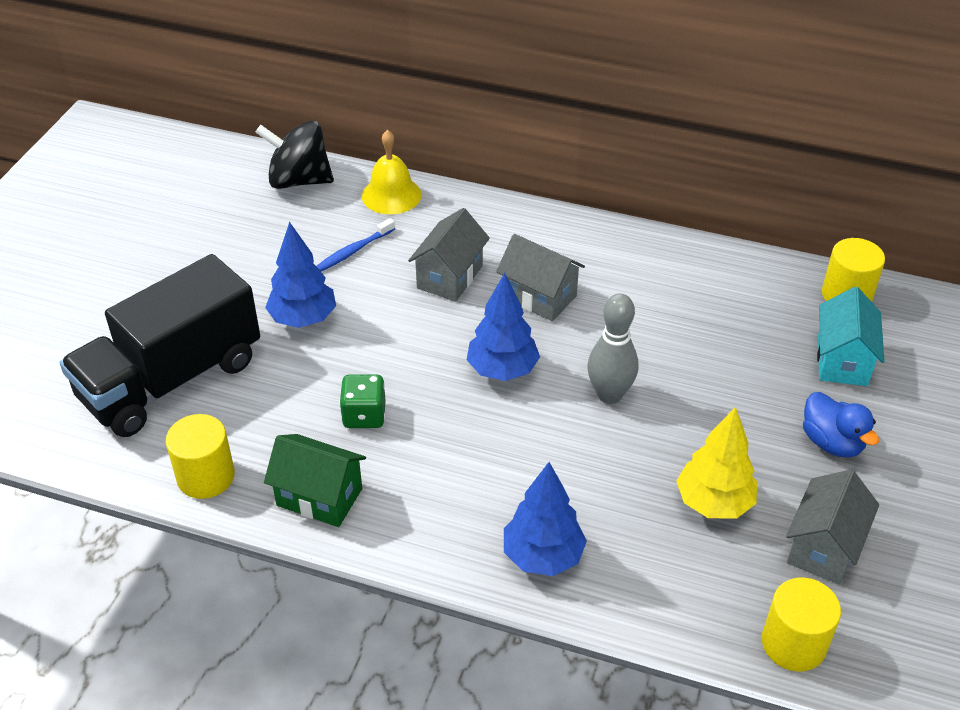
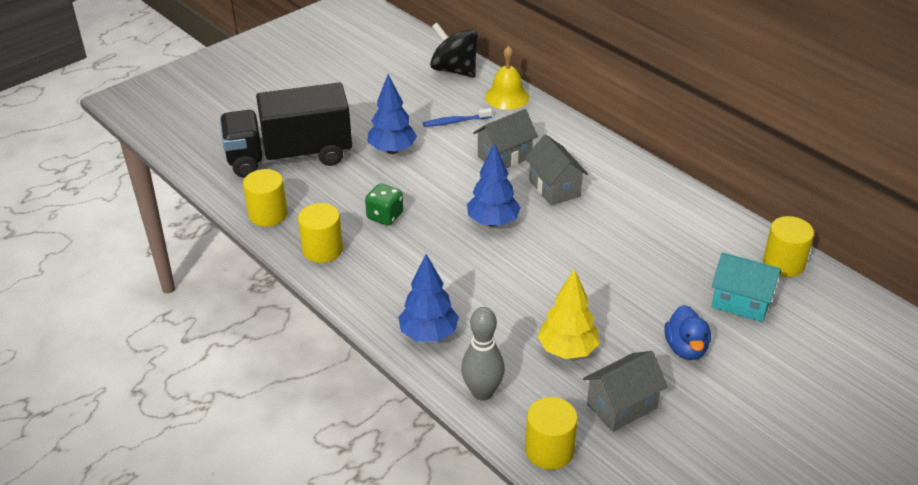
camera: 30 degrees right, 5 degrees down
green house [264,434,366,527] -> yellow cylinder [298,203,343,263]
grey bowling pin [587,293,638,404] -> grey bowling pin moved to [461,307,505,401]
turquoise house [817,287,885,386] -> turquoise house turned 75 degrees clockwise [712,252,781,322]

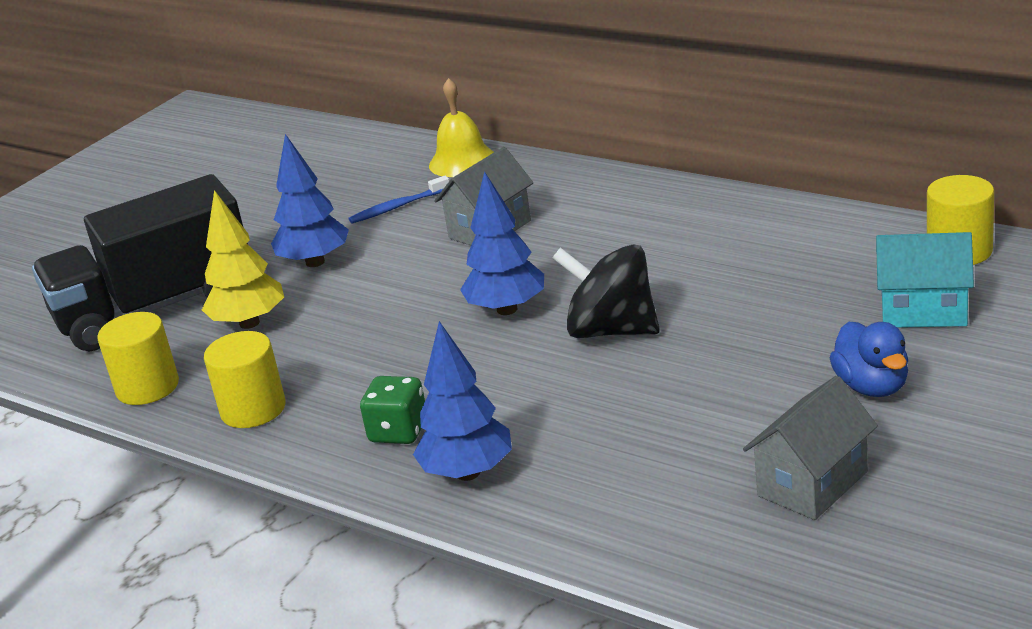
camera: 10 degrees left, 10 degrees down
green dice [365,183,403,226] -> green dice moved to [360,376,425,444]
black spinning top [430,23,478,77] -> black spinning top moved to [552,244,660,338]
grey bowling pin [461,307,505,401] -> none
grey house [525,134,588,206] -> none
yellow cylinder [525,397,578,470] -> none
yellow tree [537,269,599,359] -> yellow tree moved to [202,190,284,329]

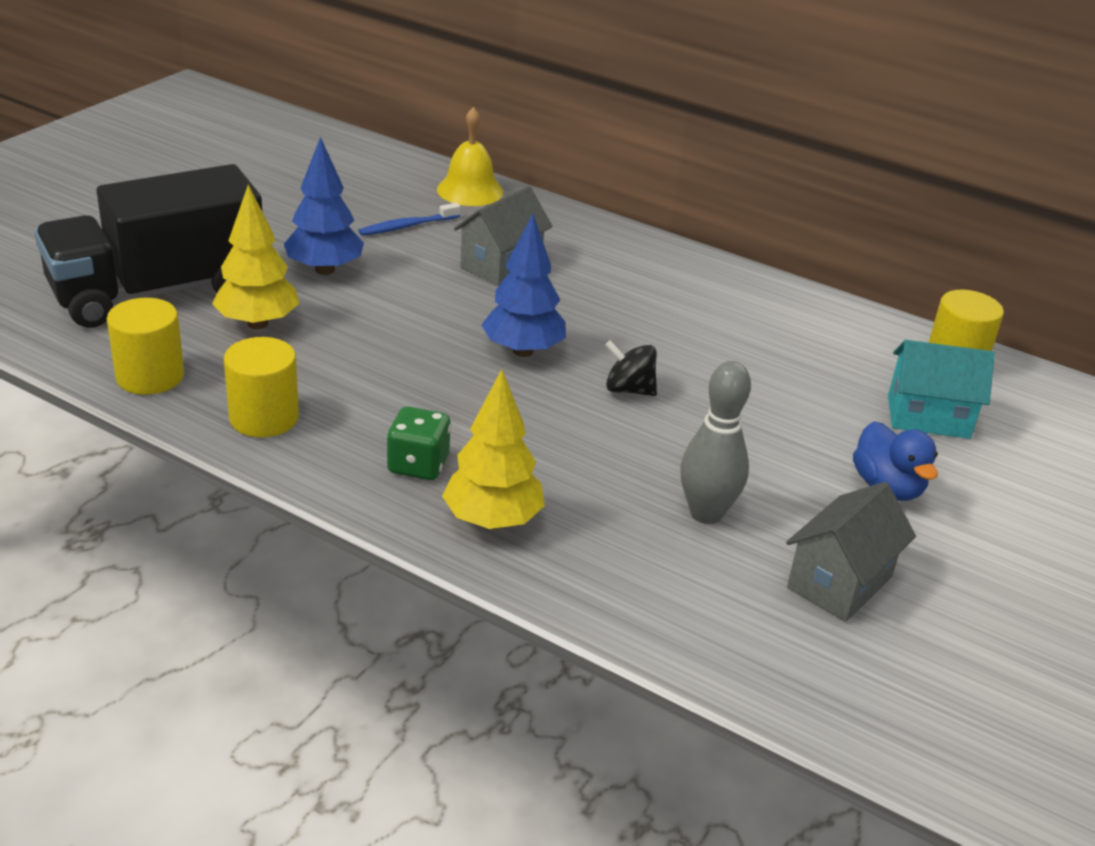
camera: 10 degrees left, 5 degrees up
blue tree [413,321,512,481] -> yellow tree [442,369,545,529]
black spinning top [552,244,660,338] -> black spinning top [605,340,657,396], size x0.57
none -> grey bowling pin [680,361,751,524]

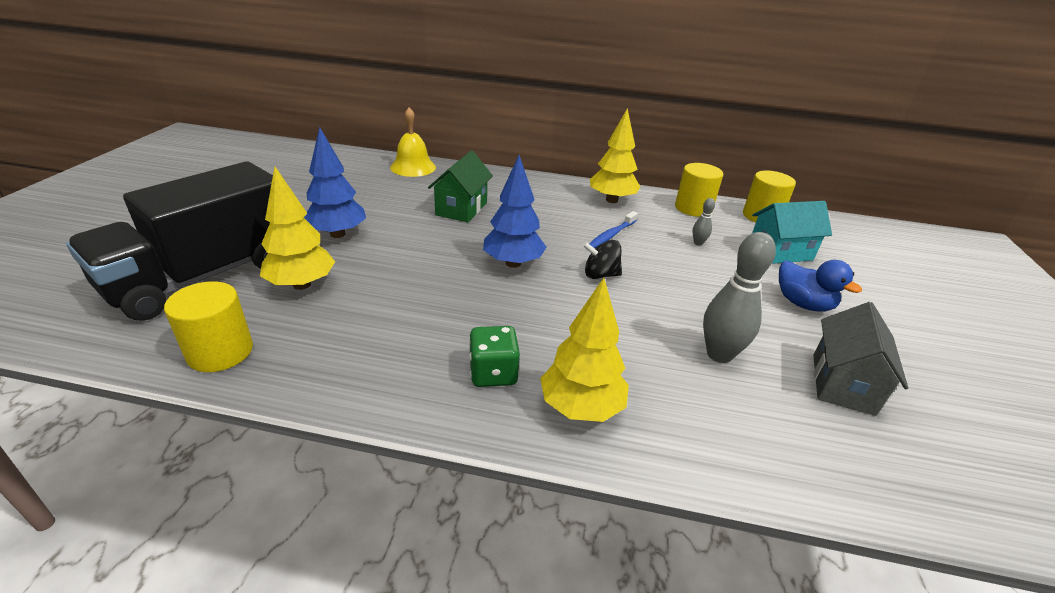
camera: 20 degrees left, 0 degrees up
yellow cylinder [224,337,299,437] -> yellow cylinder moved to [675,163,723,217]
blue toothbrush [358,203,460,236] -> blue toothbrush moved to [589,211,638,248]
grey house [454,186,553,286] -> green house [428,150,493,222]
none -> yellow tree [590,108,640,203]
none -> grey bowling pin [692,198,715,246]

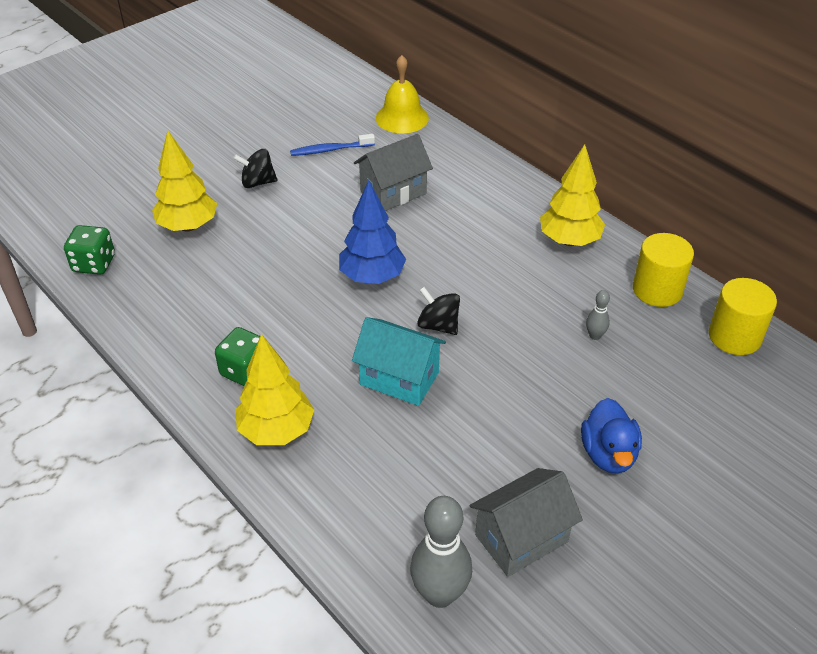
camera: 40 degrees right, 10 degrees up
black truck [66,161,273,321] -> none
yellow cylinder [164,281,253,372] -> green dice [64,225,115,275]
blue tree [304,127,366,238] -> black spinning top [233,149,278,188]
green house [428,150,493,222] -> grey house [354,134,433,211]
blue toothbrush [589,211,638,248] -> blue toothbrush moved to [290,134,375,156]
grey bowling pin [703,232,776,363] -> grey bowling pin moved to [410,496,472,608]
turquoise house [752,201,832,264] -> turquoise house moved to [352,317,446,406]

